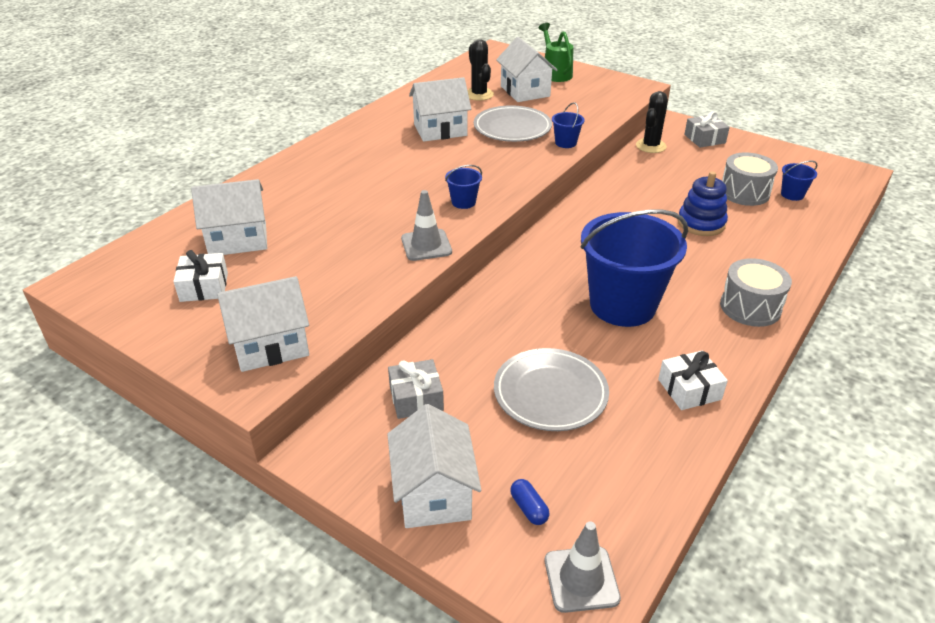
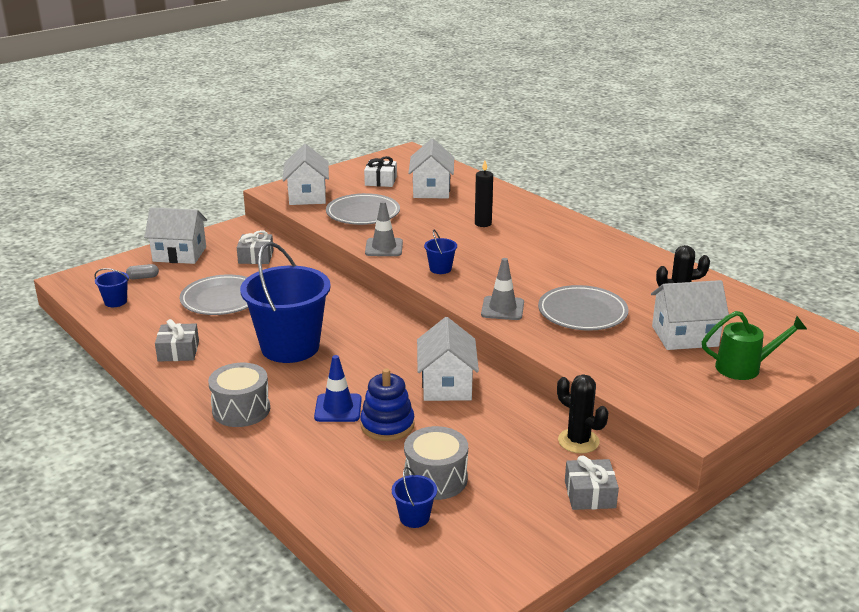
camera: 105 degrees right, 10 degrees down
white house [409,77,471,142] -> white house moved to [417,317,479,401]
blue capsule [510,479,550,525] -> grey capsule [126,264,159,279]
grey traffic cone [545,521,621,613] -> grey traffic cone moved to [481,258,524,320]
blue bucket [552,102,585,148] -> blue bucket moved to [94,268,129,307]
white gift [658,350,728,410] -> grey gift [155,319,199,362]
none -> blue traffic cone [314,355,362,422]
none -> grey plate [326,193,400,225]
none -> black candle [475,161,493,227]

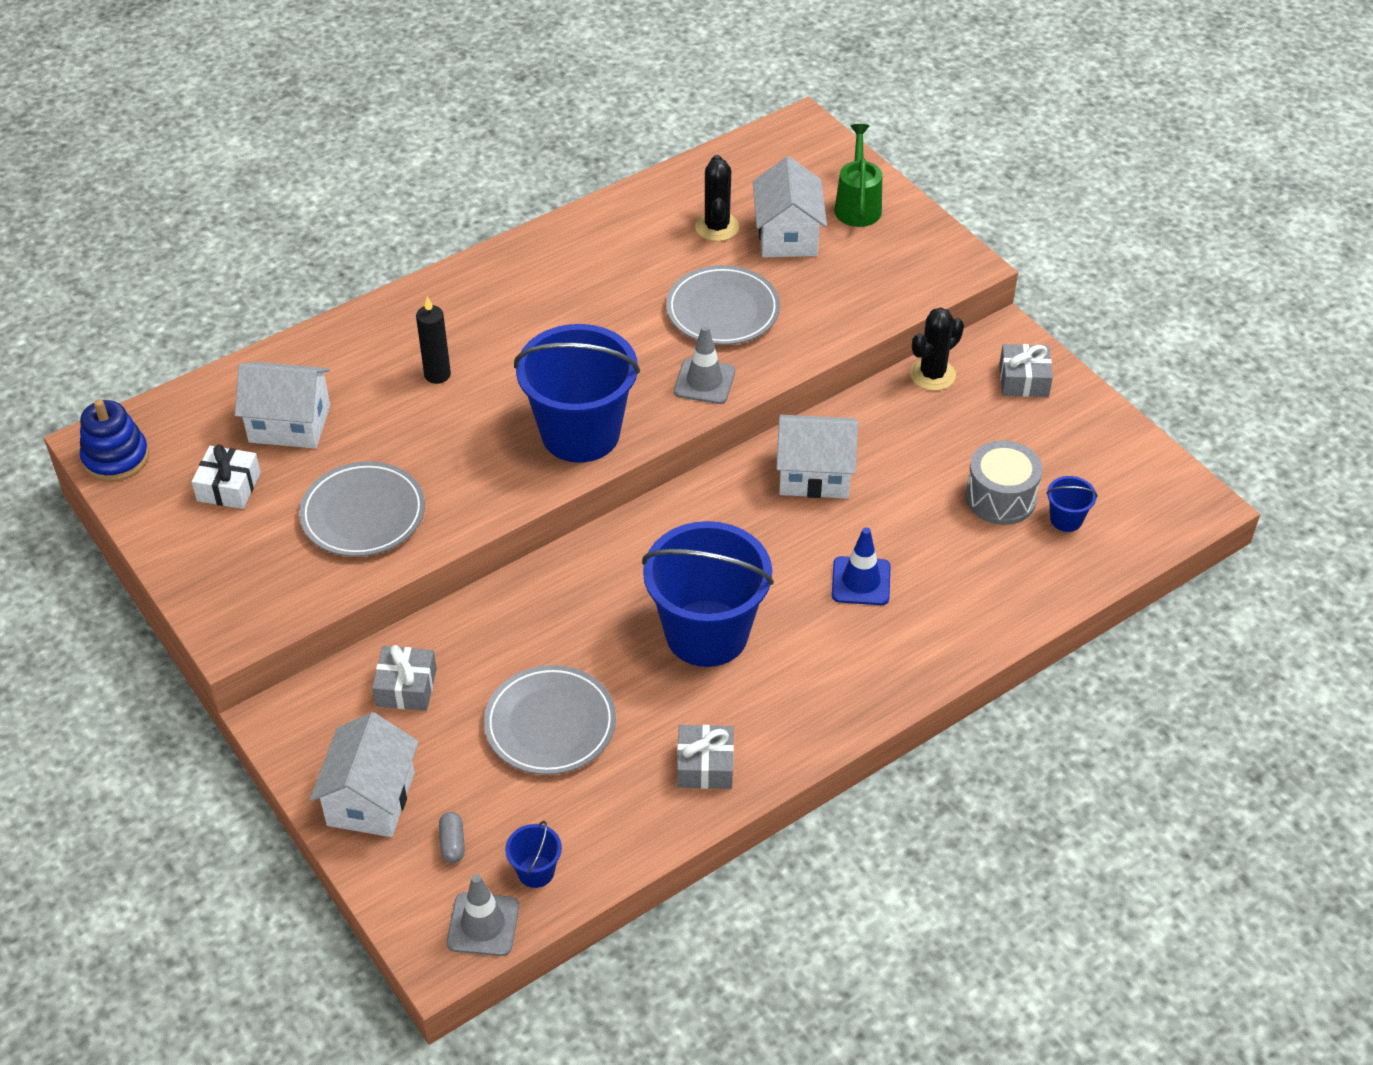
camera: 85 degrees left, 20 degrees up
grey drum [208,363,270,427] -> none
white house [283,144,329,205] -> none
blue stacking toy [360,368,415,441] -> blue stacking toy moved to [80,399,149,482]
grey traffic cone [365,201,403,256] -> grey traffic cone moved to [447,874,519,956]
blue bucket [424,230,457,274] -> blue bucket [514,324,640,463], size x2.46

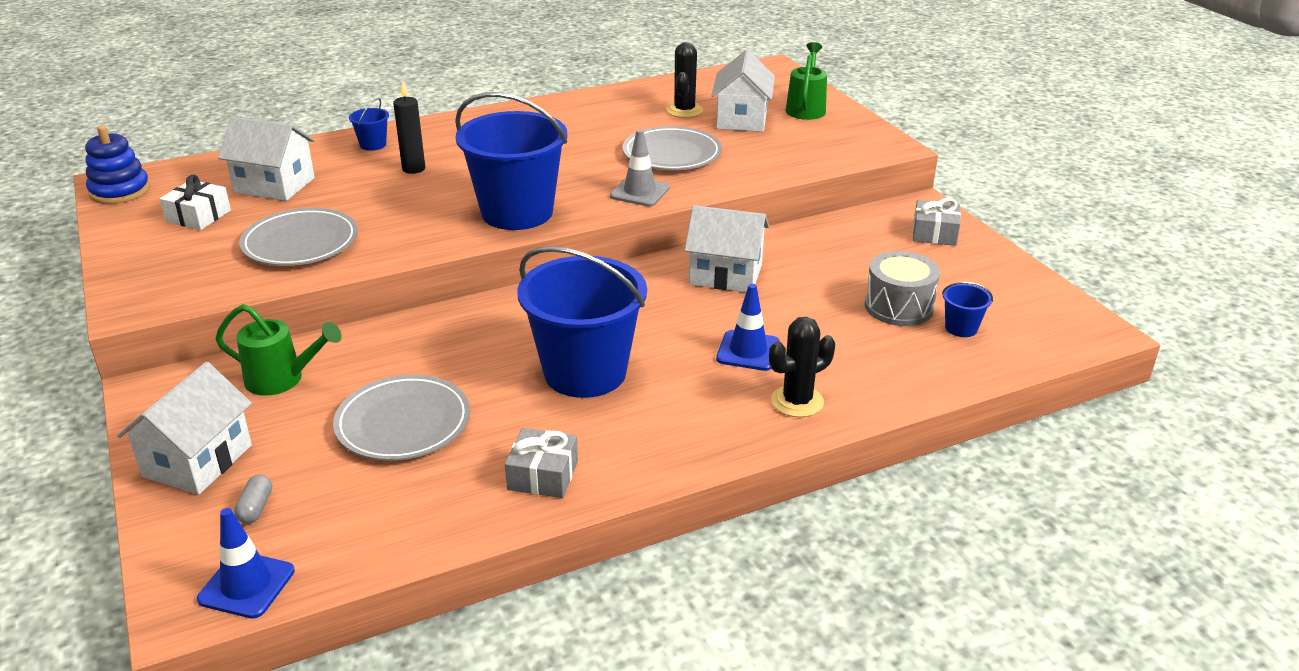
camera: 10 degrees right, 15 degrees down
grey gift [372,645,437,711] -> green watering can [215,304,342,396]
grey traffic cone [447,874,519,956] -> blue traffic cone [197,508,295,619]
blue bucket [505,821,562,888] -> blue bucket moved to [349,98,389,151]
black cactus [910,307,964,391] -> black cactus moved to [769,317,835,417]

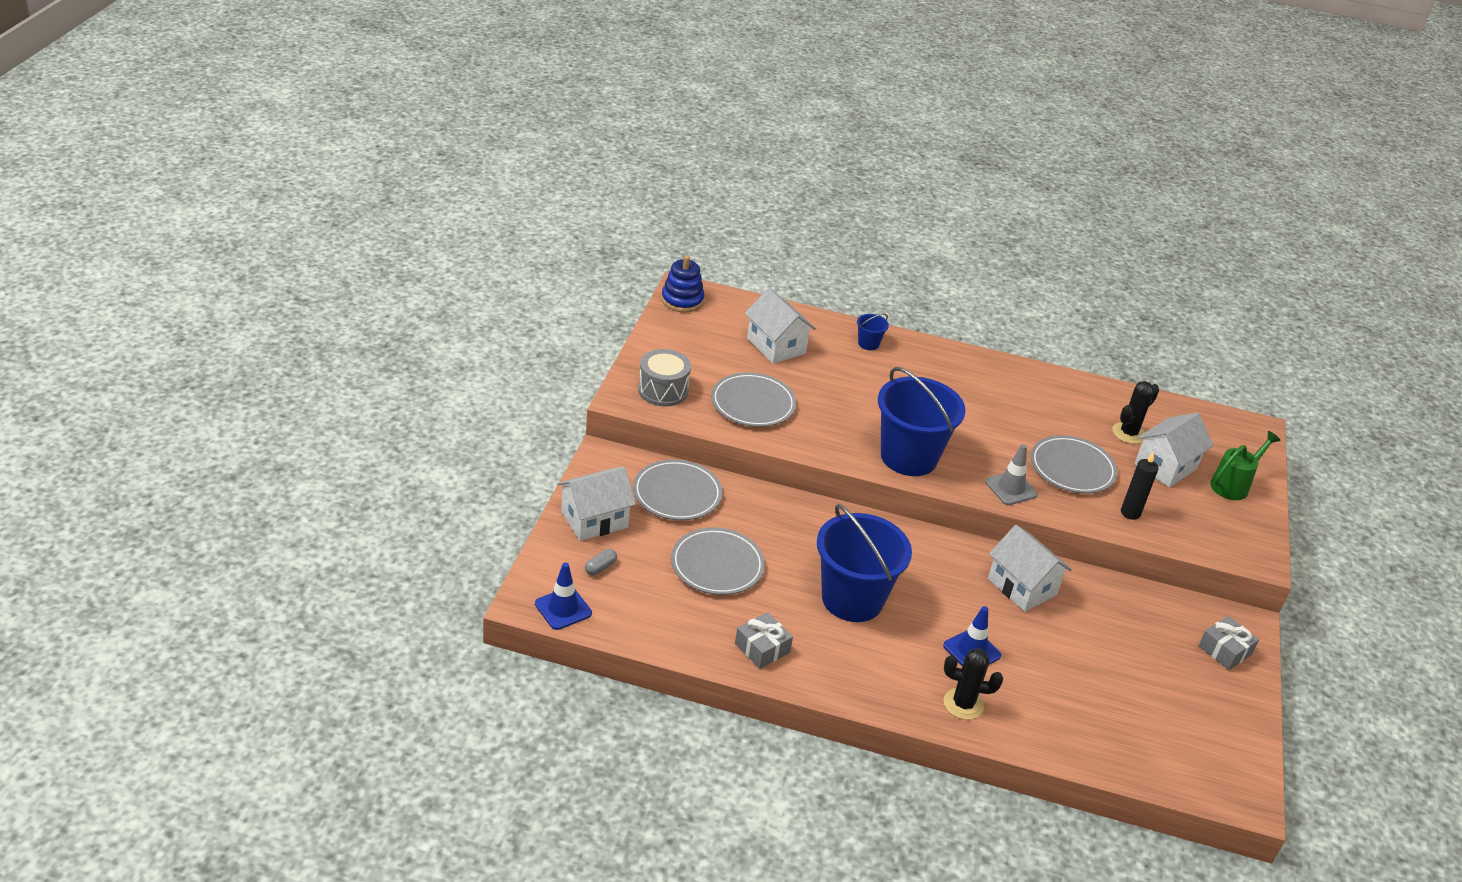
camera: 35 degrees right, 5 degrees up
white gift [160,175,231,230] -> none
green watering can [215,304,342,396] -> grey plate [633,459,722,520]
black candle [393,82,425,174] -> black candle moved to [1121,451,1158,520]
grey drum [865,251,940,326] -> grey drum moved to [638,349,691,406]
blue bucket [942,282,993,337] -> none

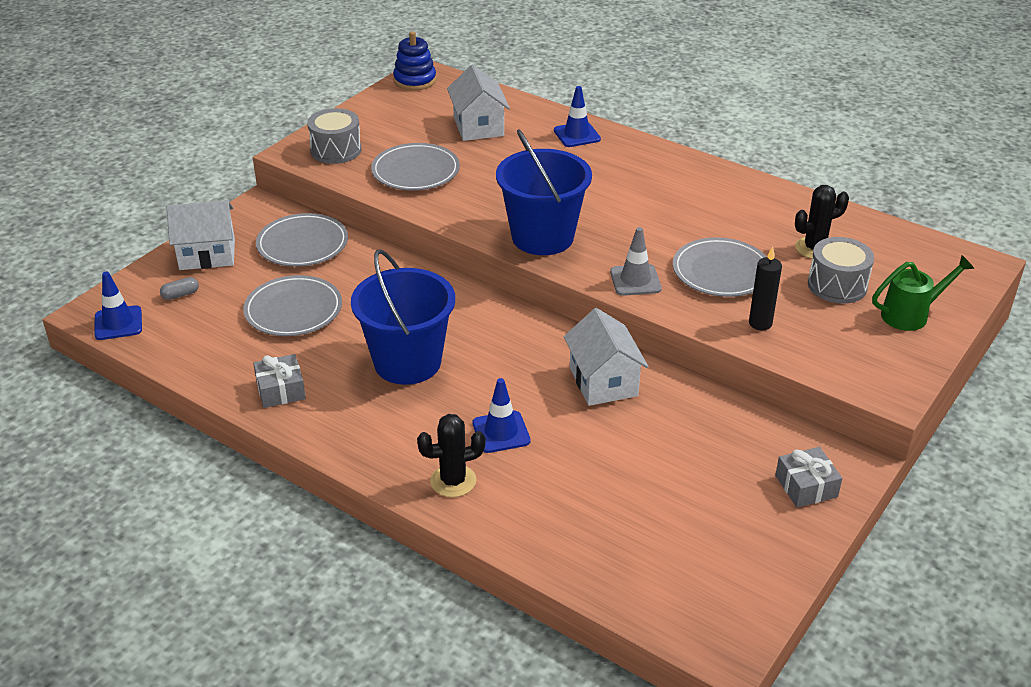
camera: 25 degrees right, 0 degrees up
blue bucket [857,314,889,350] -> blue traffic cone [554,86,601,147]
black cactus [944,648,1003,720] -> black cactus turned 45 degrees counterclockwise [417,414,486,497]
white house [1135,413,1213,487] -> grey drum [808,237,874,304]

